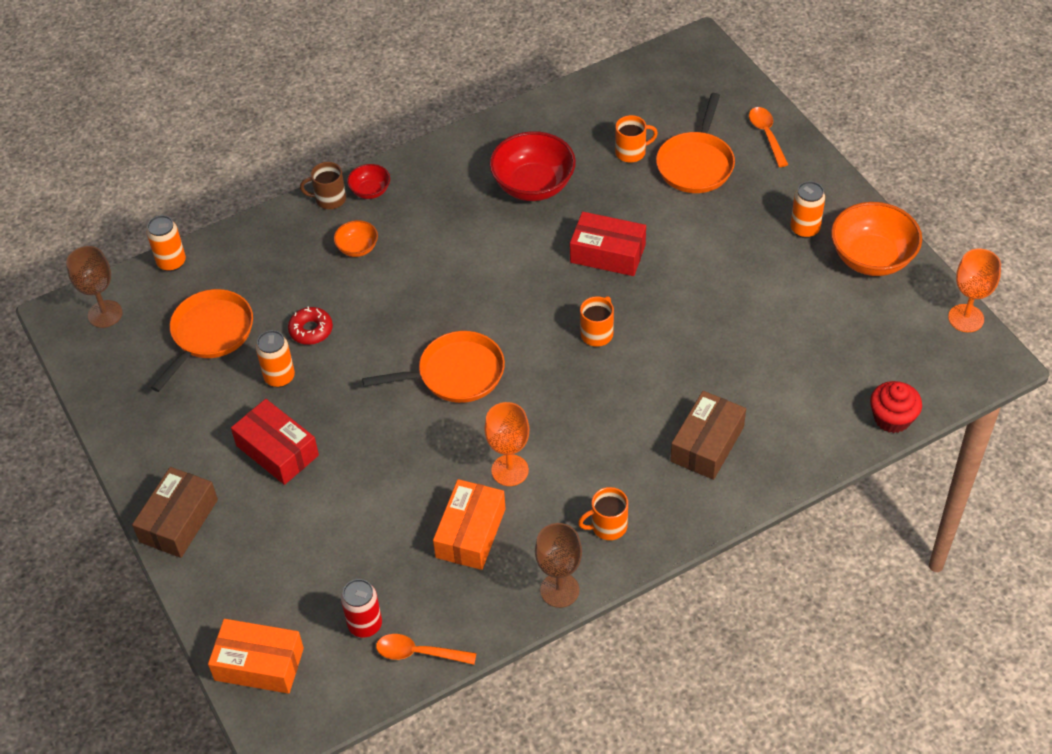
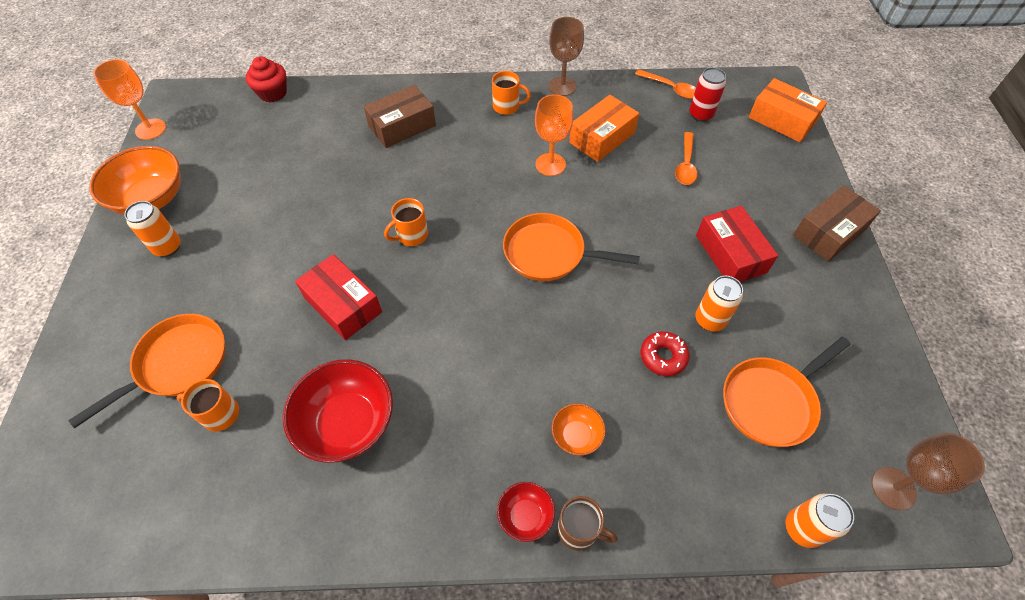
camera: 155 degrees left, 5 degrees up
orange spoon [749,107,788,167] -> orange spoon moved to [675,132,698,185]

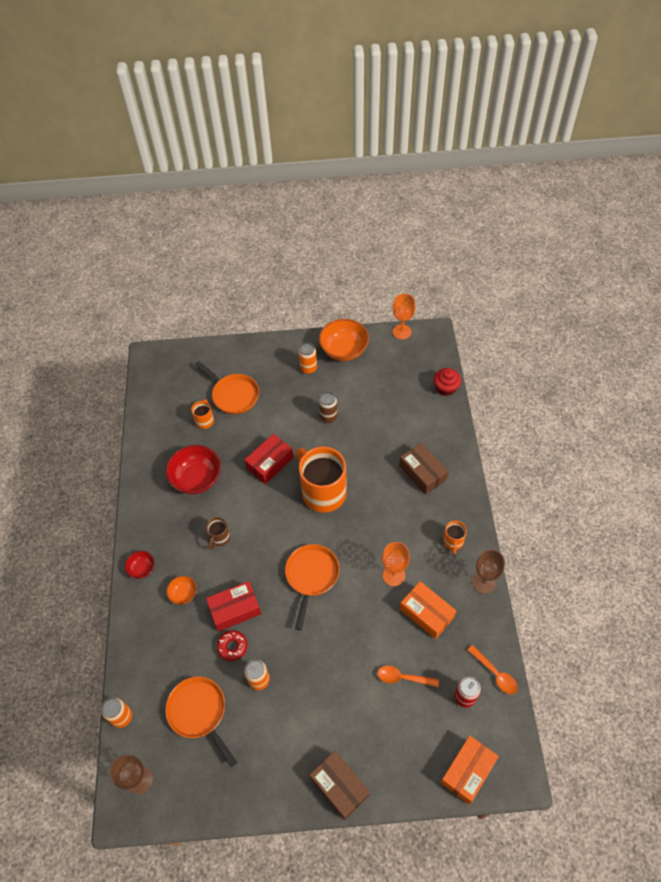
camera: 90 degrees right, 0 degrees up
orange mug [384,198,428,246] -> orange mug [296,446,347,513], size x2.23
brown mug [557,496,618,551] -> brown mug moved to [206,517,230,550]
orange spoon [635,69,696,99] -> orange spoon turned 75 degrees counterclockwise [468,645,518,695]
red box [696,206,778,282] -> red box moved to [206,581,261,632]
none -> brown can [319,392,338,423]

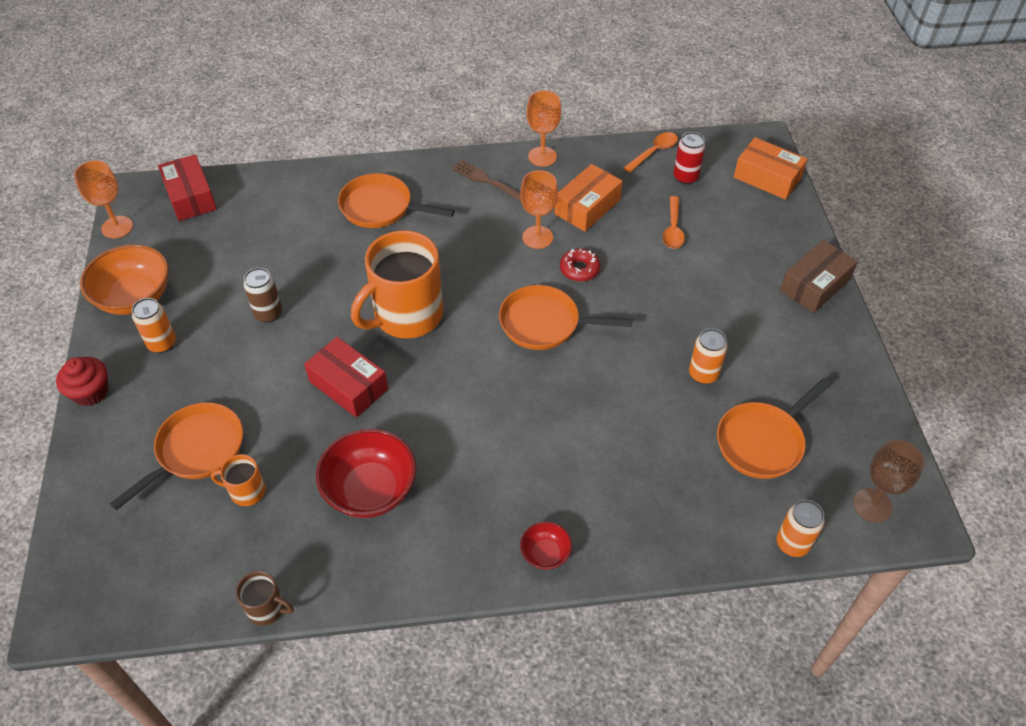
camera: 95 degrees left, 5 degrees down
orange bowl [166,576,197,605] -> none
brown mug [206,517,230,550] -> brown mug moved to [236,571,294,626]
red box [206,581,261,632] -> red box moved to [158,154,217,221]
red donut [217,630,247,661] -> red donut moved to [560,249,600,281]
brown box [399,443,448,494] -> orange pan [338,173,455,228]
red cupcake [434,368,461,396] -> red cupcake moved to [56,357,108,406]
orange mug [443,521,467,554] -> brown fork [452,160,521,202]
brown goblet [472,549,505,594] -> orange goblet [527,90,561,167]

